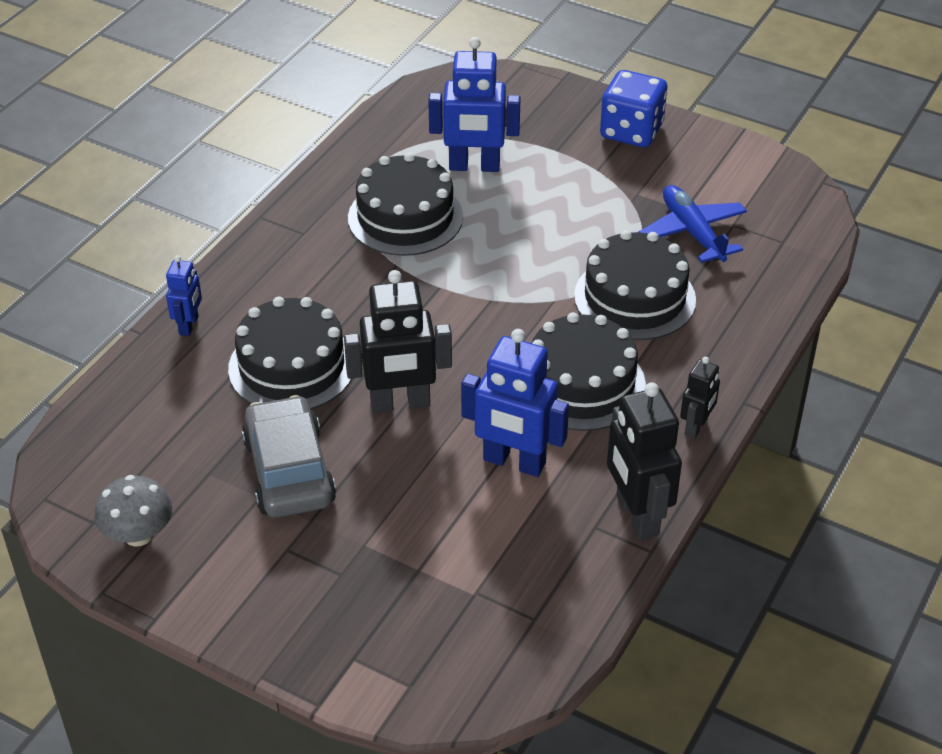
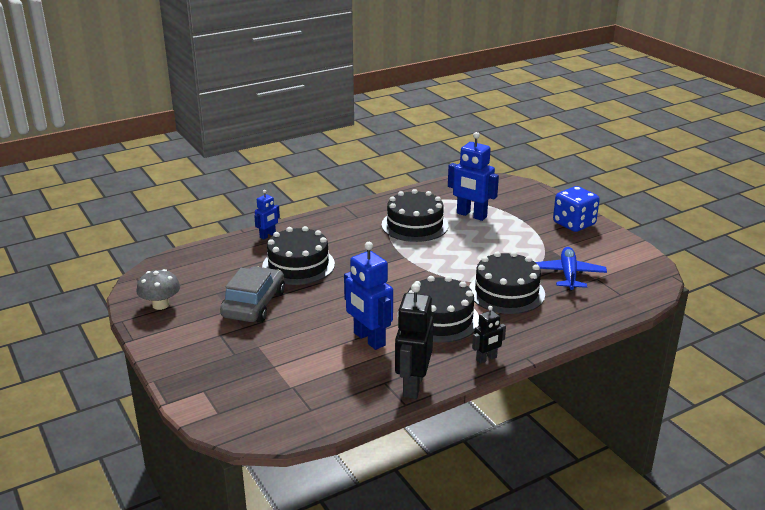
camera: 30 degrees right, 15 degrees down
black robot [344,270,452,413] -> none

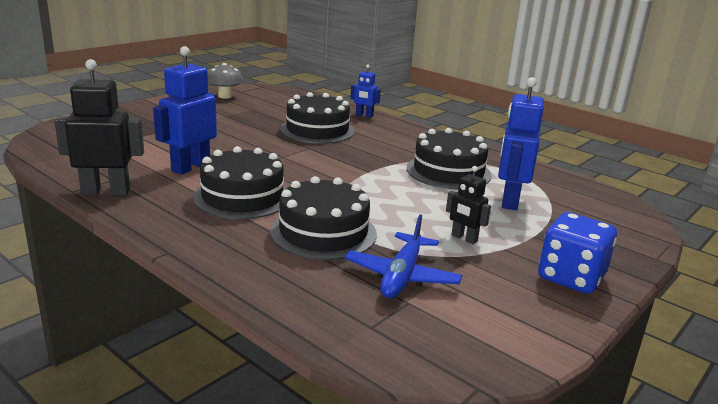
camera: 70 degrees right, 5 degrees down
grey car [220,266,285,323] -> none
black robot [472,306,506,364] -> black robot moved to [446,166,491,244]
blue plane [535,247,607,291] -> blue plane turned 120 degrees clockwise [345,214,462,298]

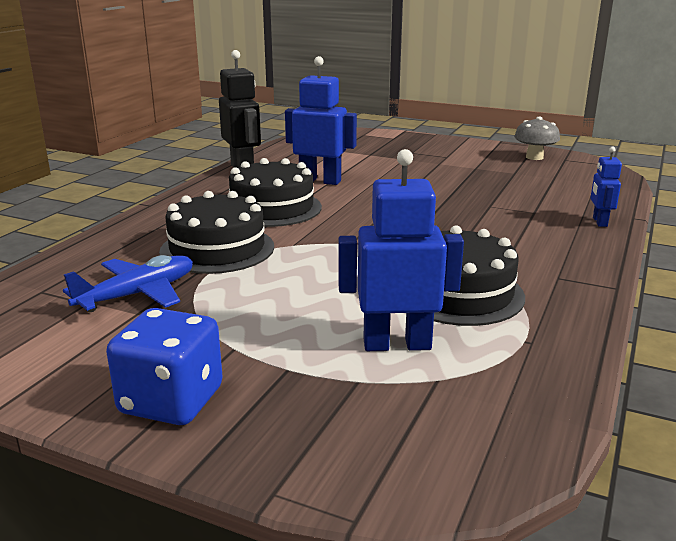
camera: 75 degrees right, 0 degrees up
black cake [280,92,355,144] -> none
blue plane [345,214,462,298] -> blue plane turned 135 degrees clockwise [63,255,193,312]
black robot [446,166,491,244] -> none

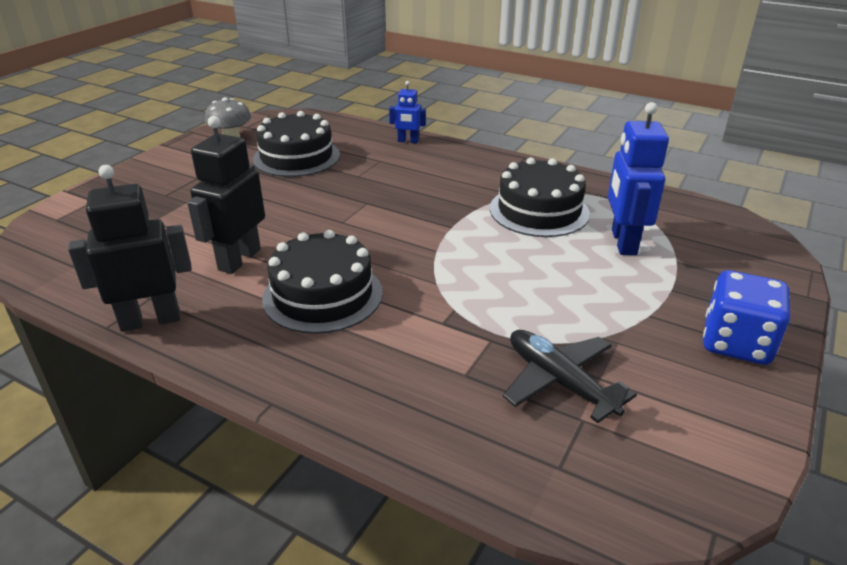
camera: 85 degrees left, 10 degrees up
blue plane [63,255,193,312] -> black plane [503,330,637,423]
black cake [159,191,274,274] -> black cake moved to [253,111,340,177]
blue robot [285,56,357,185] -> black robot [187,116,265,274]

